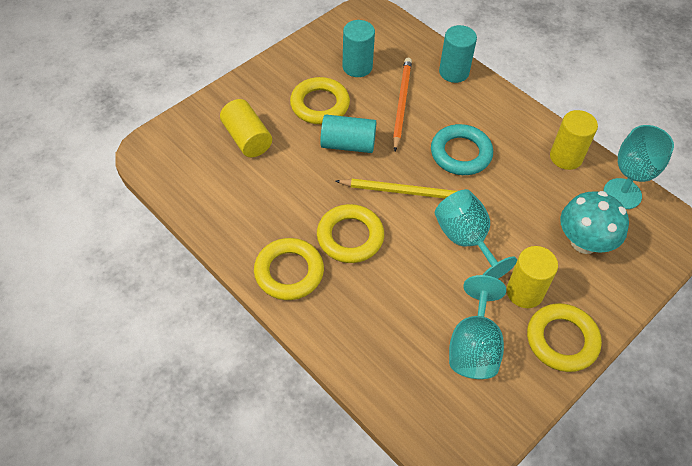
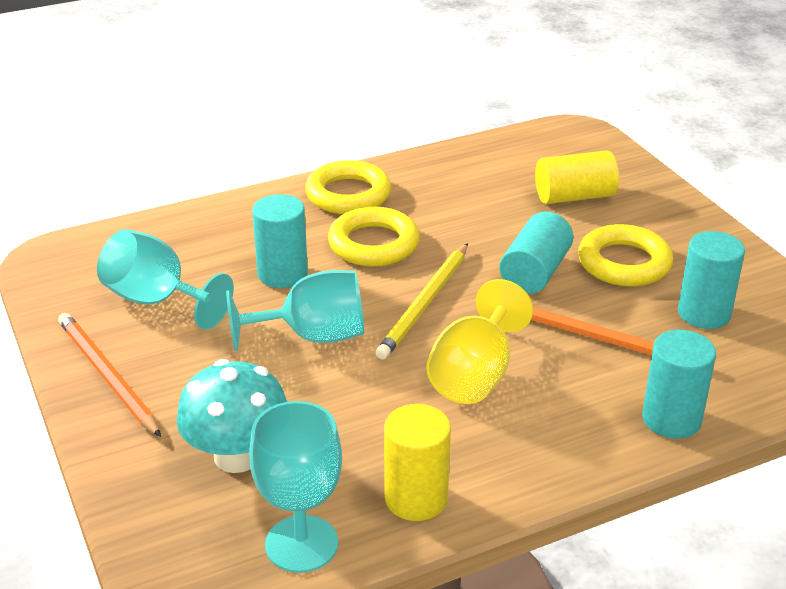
camera: 110 degrees right, 20 degrees down
turquoise ring [431,124,493,175] -> yellow goblet [426,279,533,404]
yellow cylinder [507,246,558,308] -> none
yellow ring [527,303,602,372] -> orange pencil [58,313,161,437]
none -> turquoise cylinder [252,194,308,288]

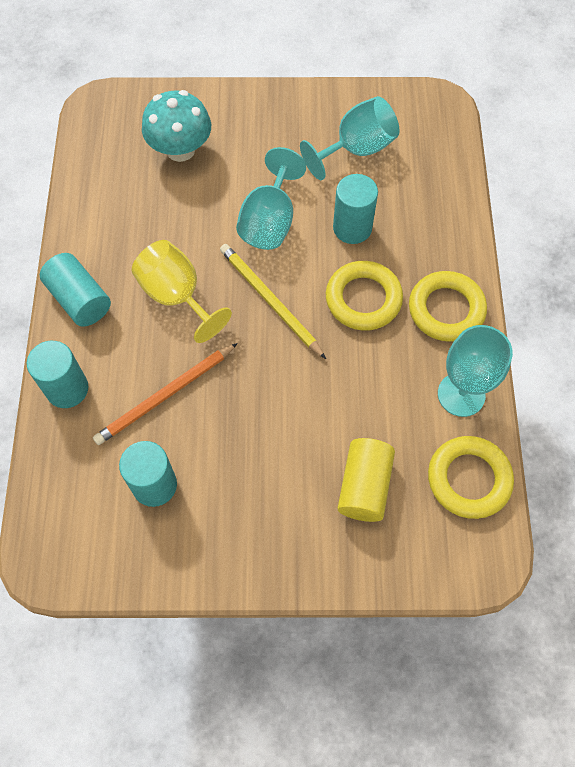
camera: 115 degrees right, 30 degrees up
orange pencil [58,313,161,437] -> none
turquoise goblet [249,401,342,573] -> turquoise goblet moved to [438,325,513,417]
yellow cylinder [384,404,451,521] -> none
turquoise cylinder [499,212,573,294] -> turquoise cylinder moved to [40,253,111,327]
yellow ring [578,224,673,286] -> yellow ring moved to [428,436,514,519]

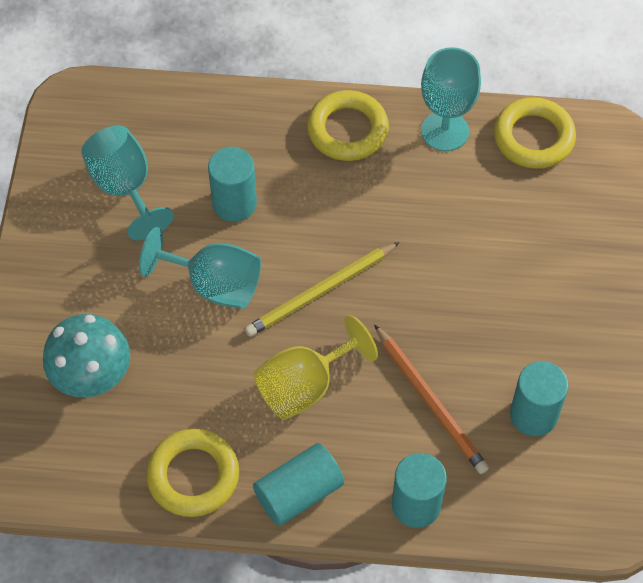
camera: 85 degrees left, 5 degrees down
yellow ring [326,261,403,331] -> yellow ring moved to [146,429,239,517]
yellow cylinder [337,438,395,522] -> none

